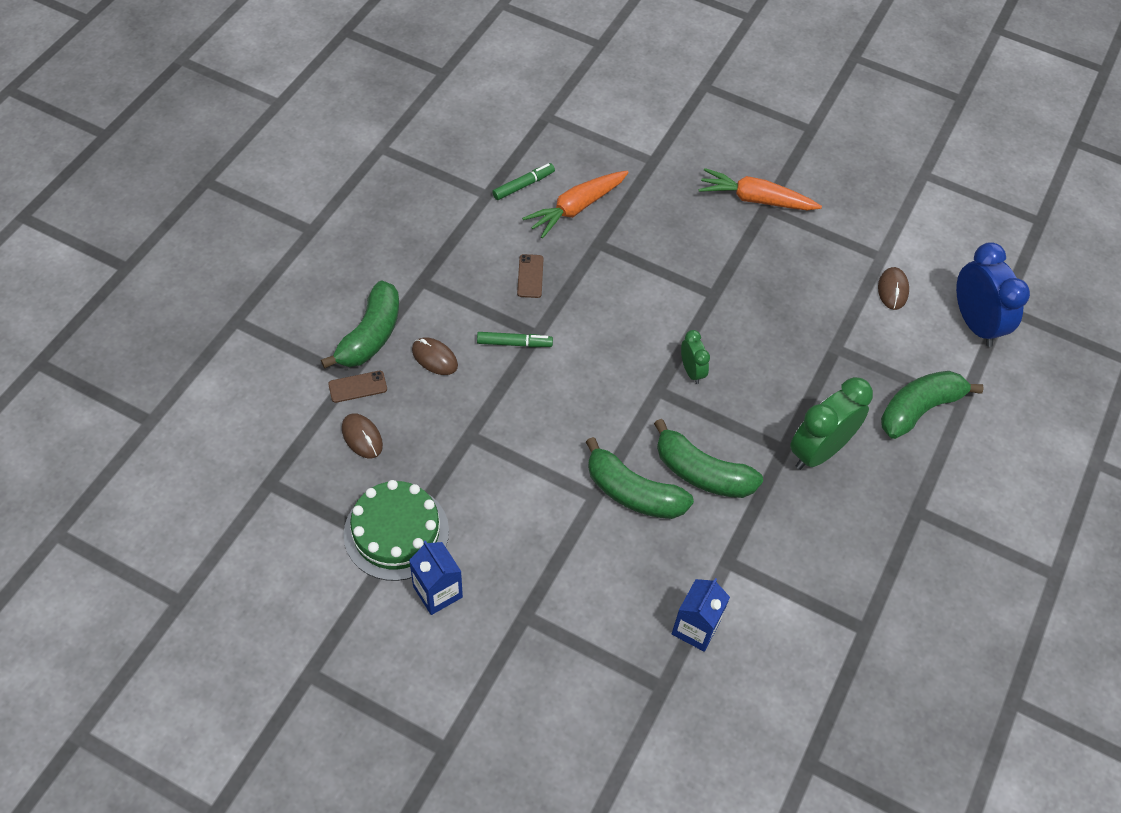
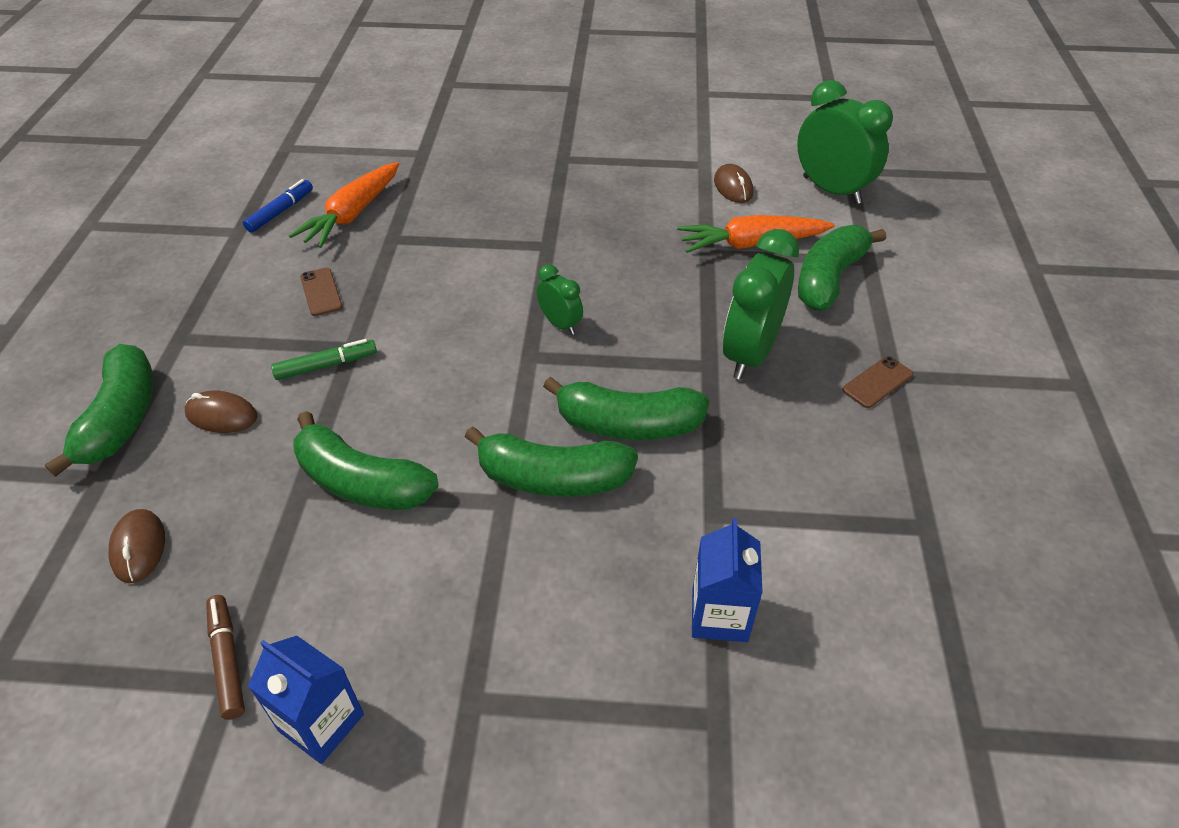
camera: 20 degrees left, 10 degrees down
brown phone [328,371,387,403] -> brown phone moved to [843,356,913,408]
brown mouse [342,414,383,458] -> brown mouse turned 45 degrees clockwise [108,509,165,583]
green cake [343,480,449,581] -> brown marker [206,595,245,720]
green marker [492,163,555,200] -> blue marker [243,179,313,233]
orange carrot [699,168,822,210] -> orange carrot moved to [677,215,835,253]
blue clock [956,242,1030,347] -> green clock [797,80,893,204]
none -> green banana [294,411,439,510]

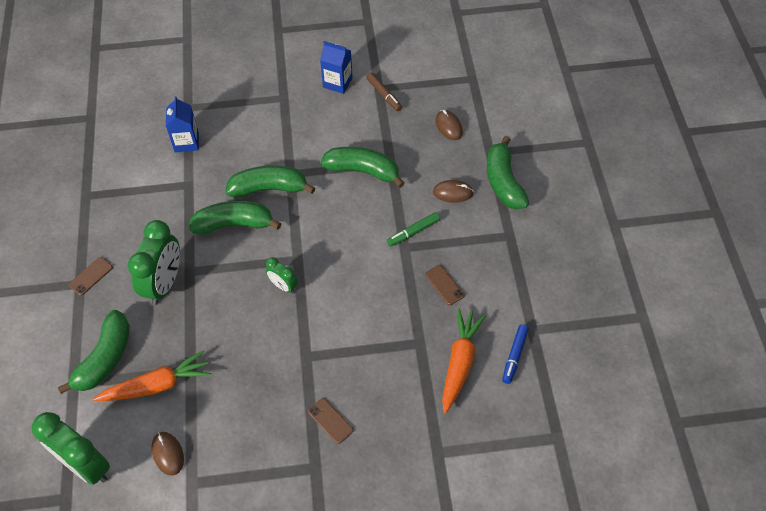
camera: 170 degrees right, 10 degrees up
none -> brown phone [308,398,353,444]

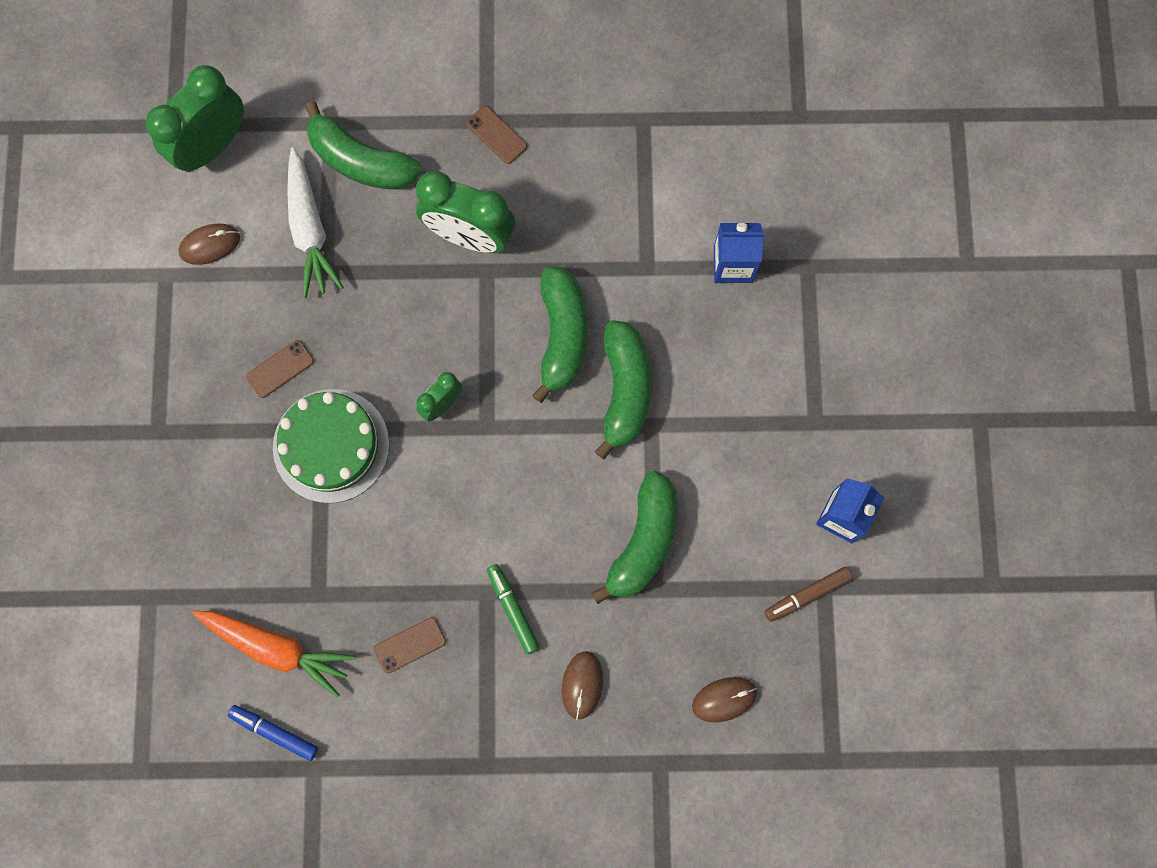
camera: 95 degrees right, 20 degrees up
orange carrot [93,350,211,401] -> white carrot [287,148,344,298]
brown phone [308,398,353,444] -> brown phone moved to [246,340,314,398]
green banana [487,136,529,210] -> none
none -> green cake [273,389,389,503]

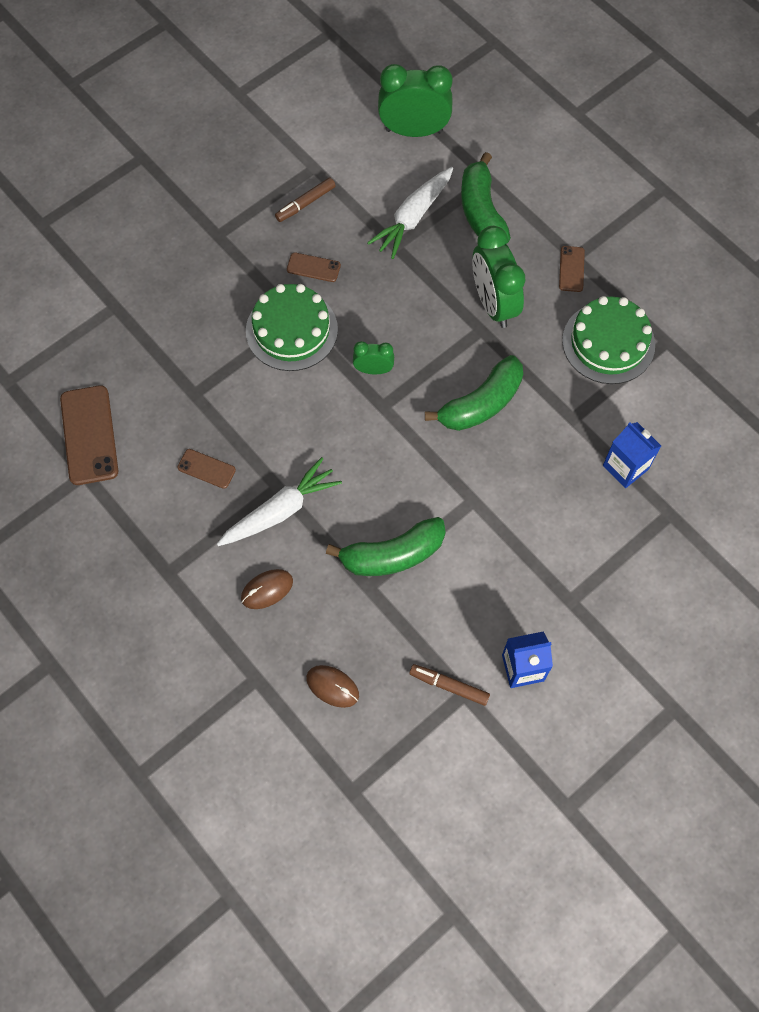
camera: 50 degrees right, 10 degrees down
brown mouse [178,224,240,265] -> none
orange carrot [193,611,355,697] -> none
blue marker [228,705,318,761] -> brown phone [60,385,118,485]
green marker [487,564,540,654] -> white carrot [217,457,342,546]
green banana [595,320,652,460] -> none
none -> brown marker [275,177,336,222]
none -> green cake [562,296,655,384]

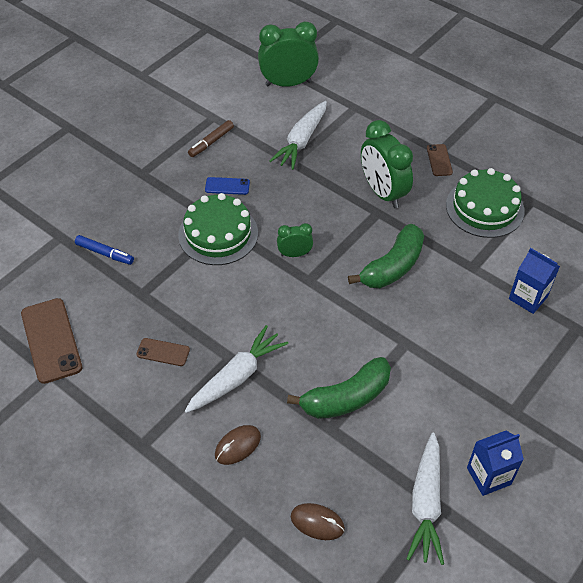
camera: 10 degrees left, 15 degrees down
brown phone [287,252,341,282] -> blue phone [205,177,250,195]
brown marker [409,664,490,706] -> white carrot [407,433,444,565]
green banana [461,152,511,244] -> none
none -> blue marker [75,235,134,265]

